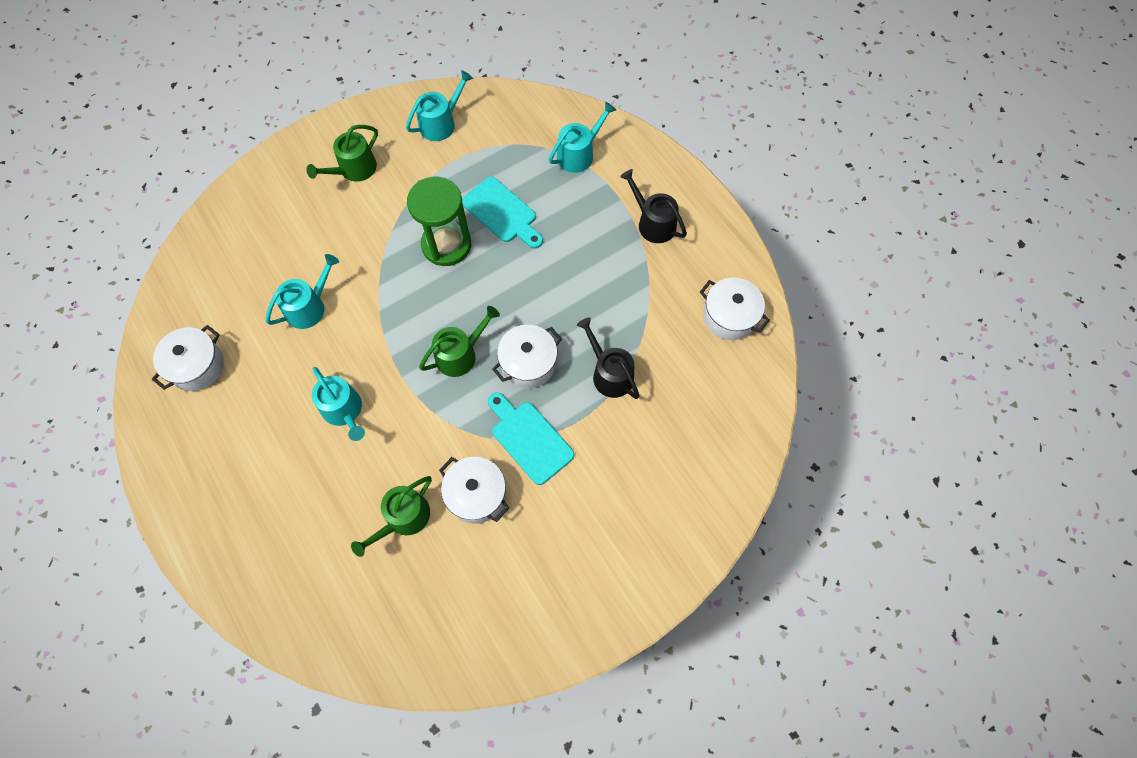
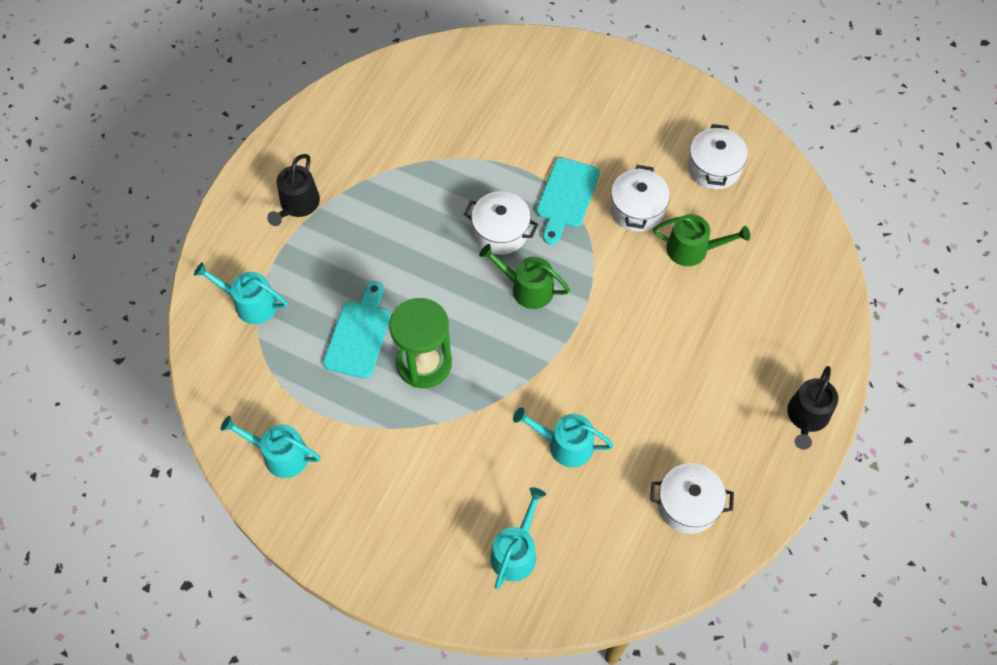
camera: 120 degrees left, 5 degrees down
green watering can [307,125,378,182] -> none
turquoise watering can [312,367,365,441] -> turquoise watering can moved to [490,487,546,590]
black watering can [577,318,639,399] -> black watering can moved to [787,366,838,450]
white pot [700,278,770,340] -> white pot moved to [688,124,748,189]

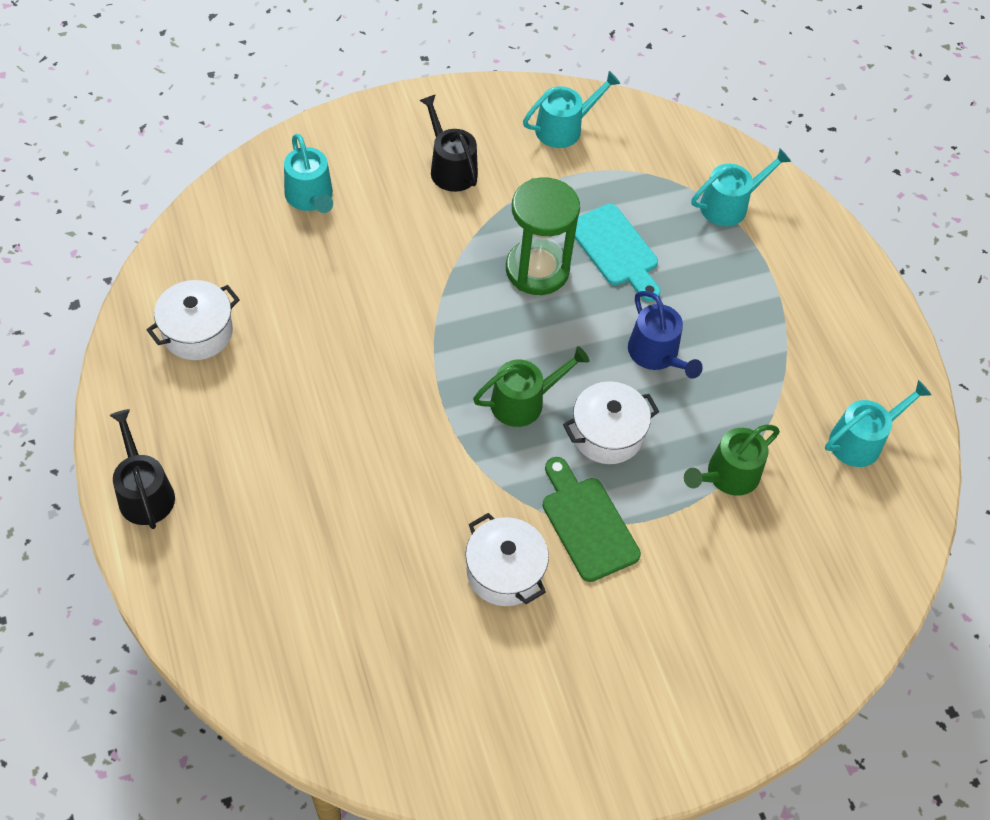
camera: 130 degrees right, 5 degrees down
black watering can [267,154,320,226] -> black watering can moved to [419,94,478,192]
turquoise watering can [513,407,614,467] -> turquoise watering can moved to [825,380,931,467]
turquoise cutting board [536,157,600,245] -> green cutting board [542,457,641,582]
green watering can [653,214,750,266] -> green watering can moved to [684,425,780,496]
white pot [688,124,748,189] -> none
none -> blue watering can [628,291,703,379]

